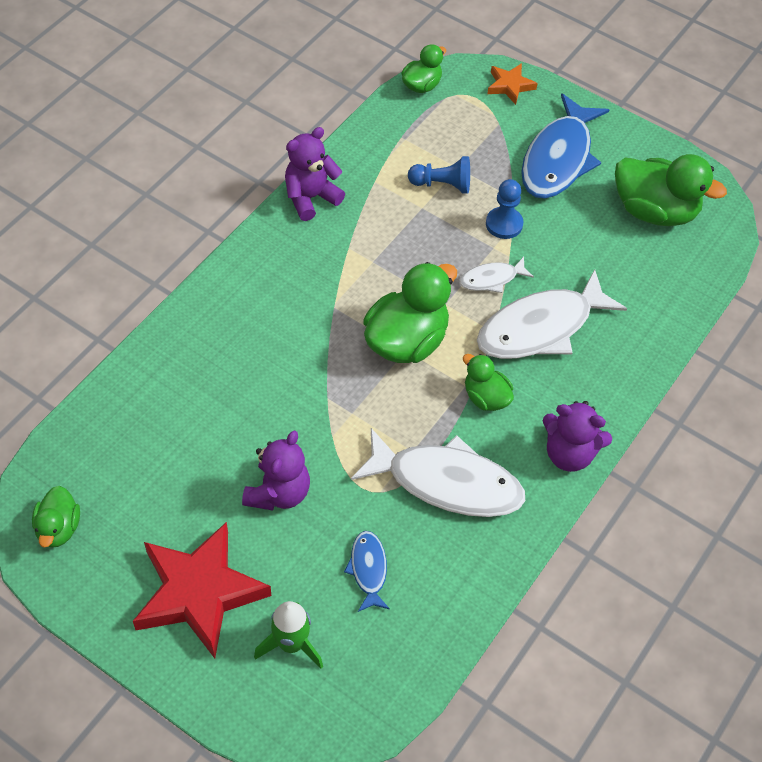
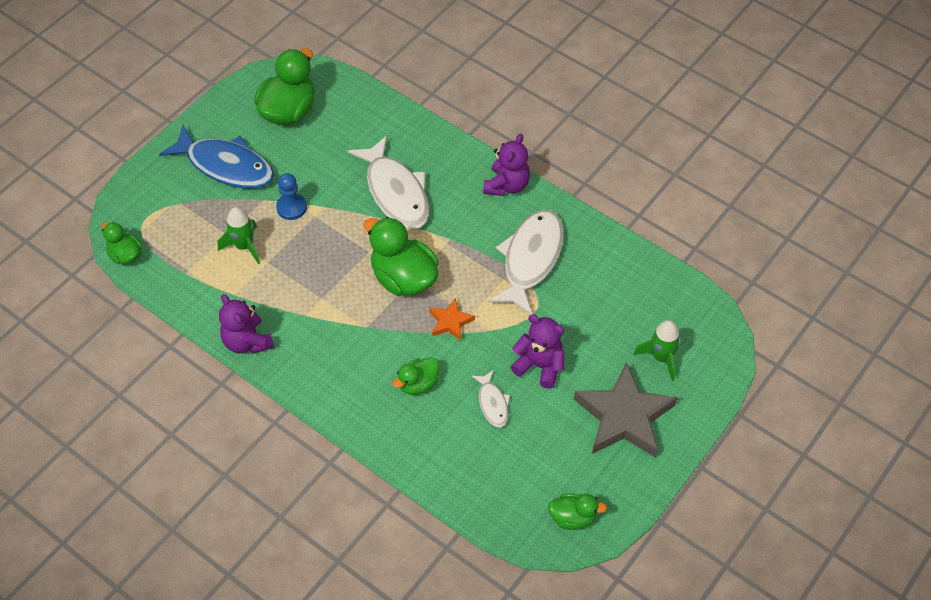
camera: 85 degrees left, 0 degrees up
red star [133,522,271,658] -> grey star [574,362,678,458]
blue fish [344,531,390,612] -> none
blue pawn [408,156,470,194] -> green rocket [218,207,260,264]
white fish [459,257,534,293] -> white fish moved to [471,370,510,427]
green duck [463,354,514,411] -> green duck moved to [393,357,439,395]
orange star [487,63,538,105] -> orange star moved to [429,298,475,341]

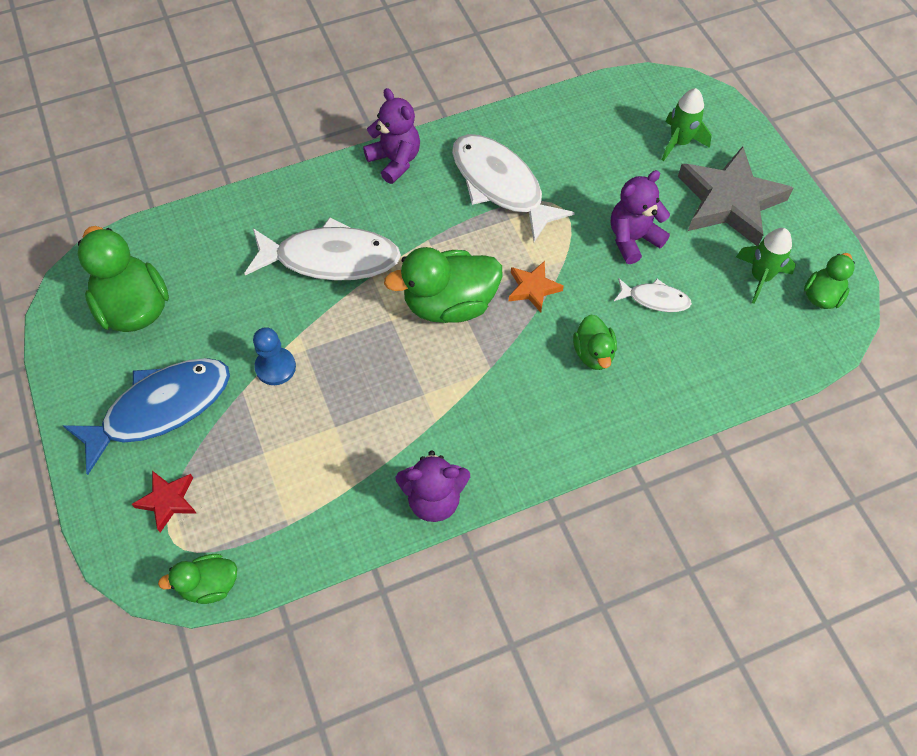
camera: 60 degrees left, 5 degrees up
green rocket [218,207,260,264] -> green rocket moved to [736,228,796,304]
none -> red star [131,471,196,533]

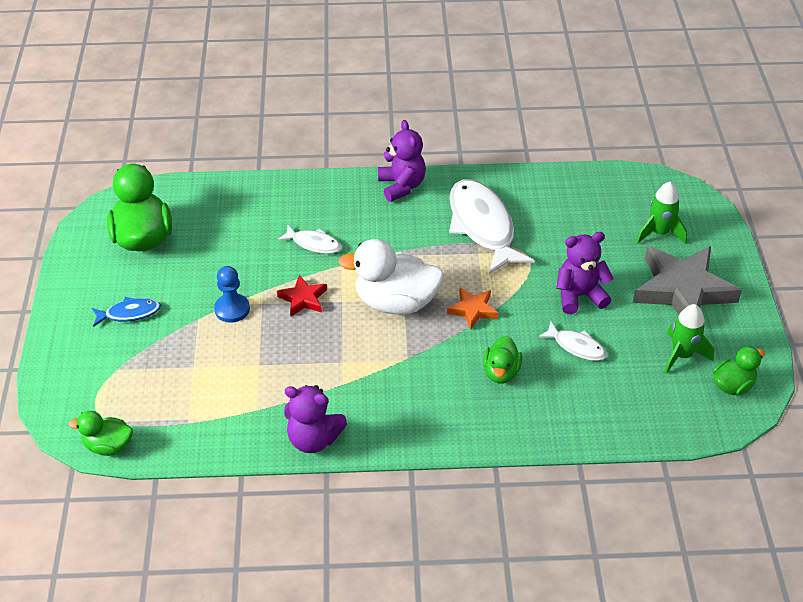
camera: 20 degrees right, 15 degrees down
blue fish [63,358,230,475] -> blue fish [92,297,161,327], size x0.48
red star [131,471,196,533] -> red star moved to [277,275,327,317]
white fish [244,217,401,281] -> white fish [277,225,342,254], size x0.48
green duck [384,247,502,323] -> white duck [338,239,444,315]

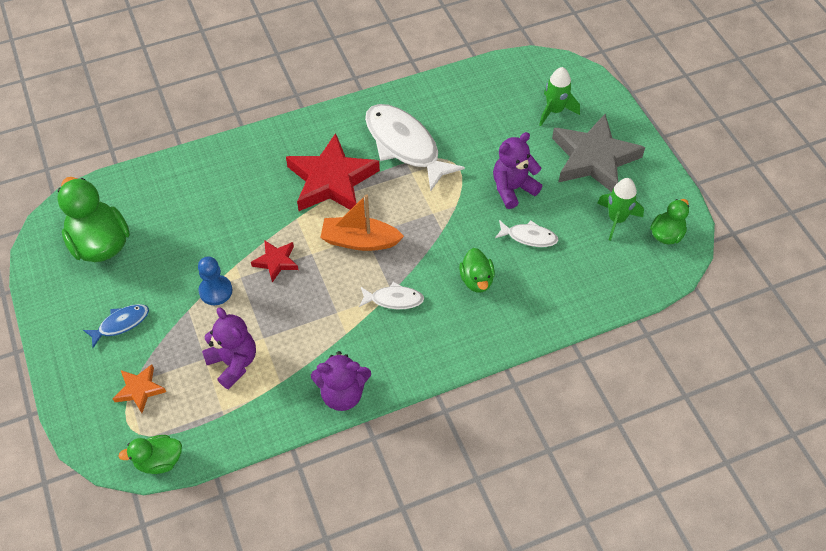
camera: 20 degrees left, 10 degrees up
white fish [277,225,342,254] -> white fish moved to [359,282,424,309]
white duck [338,239,444,315] -> orange boat [320,194,404,251]
purple teddy bear [378,120,426,202] -> purple teddy bear moved to [202,307,256,390]
orange star [447,287,498,330] -> orange star moved to [112,364,166,413]
none -> red star [286,133,380,211]

